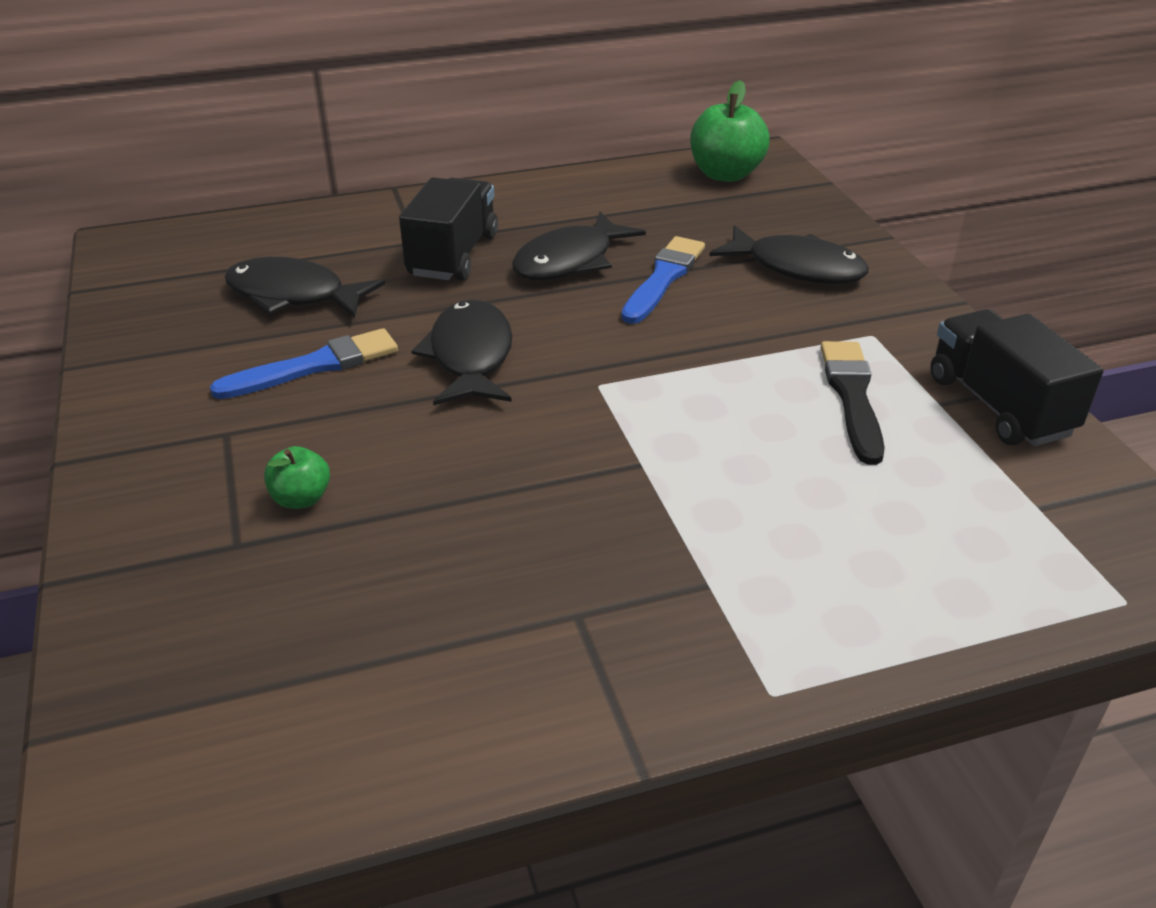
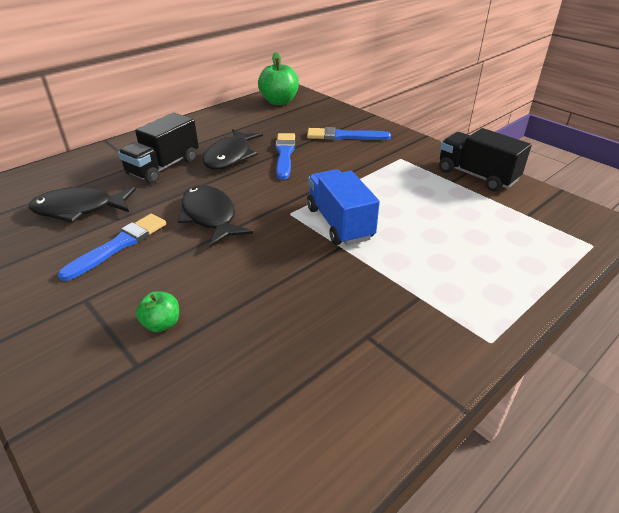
camera: 25 degrees left, 0 degrees up
black truck [399,177,498,280] -> black truck turned 135 degrees counterclockwise [118,113,199,184]
black fish [709,225,869,284] -> blue brush [307,127,391,140]
black brush [821,341,885,465] -> none
none -> blue truck [307,169,380,245]

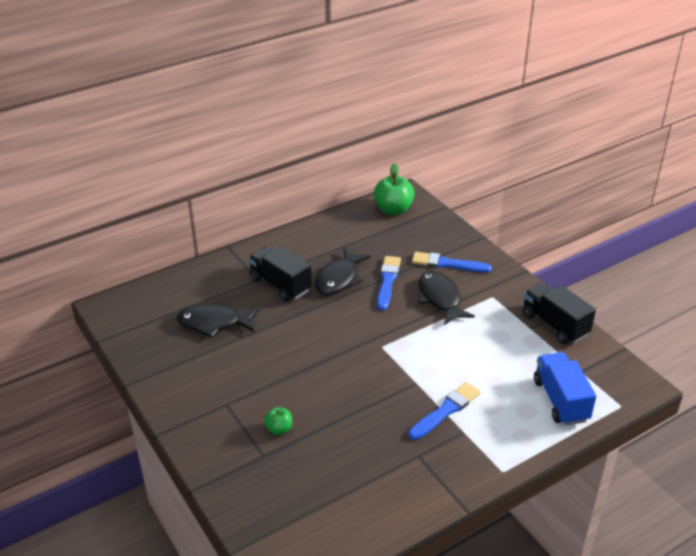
camera: 10 degrees right, 0 degrees up
blue brush [58,214,166,281] -> blue brush moved to [408,382,480,440]
black truck [118,113,199,184] -> black truck turned 90 degrees clockwise [248,246,312,302]
black fish [178,185,253,247] -> black fish moved to [418,271,475,325]
blue truck [307,169,380,245] -> blue truck moved to [534,352,596,425]

